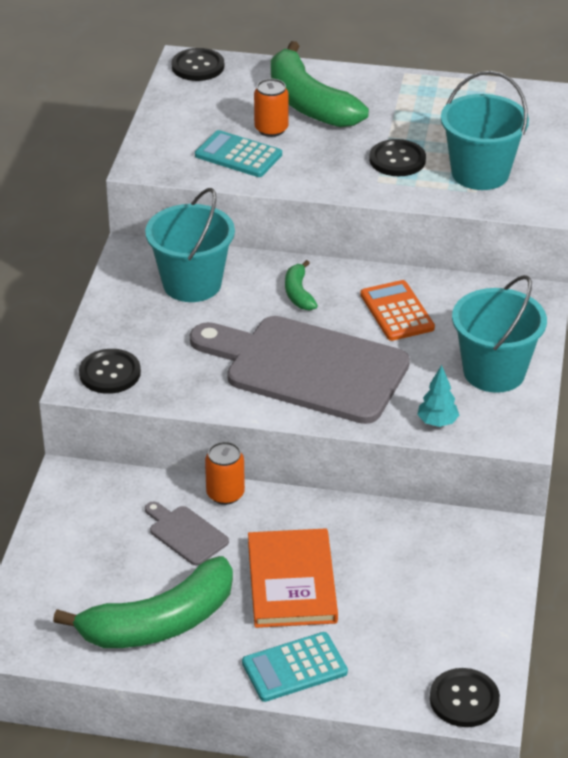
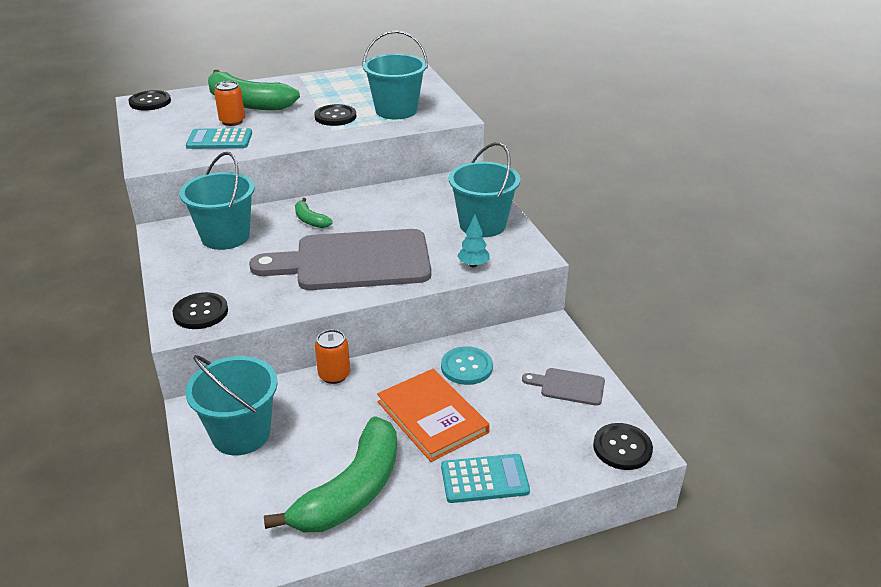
camera: 30 degrees left, 5 degrees down
grey cutting board [145,501,229,565] -> grey cutting board moved to [522,368,605,406]
turquoise calculator [242,632,348,702] -> turquoise calculator turned 135 degrees counterclockwise [441,454,530,503]
orange calculator [360,280,435,341] -> none
none -> turquoise bucket [185,355,278,455]
none -> turquoise button [441,346,493,385]

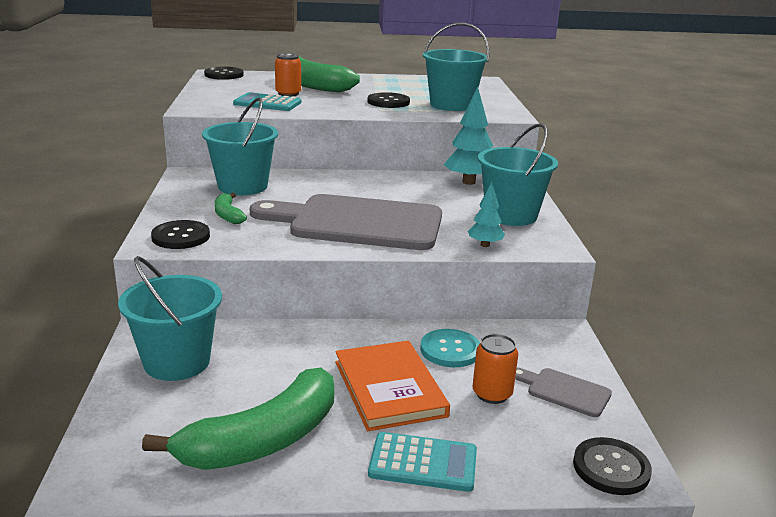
camera: 15 degrees right, 10 degrees down
green banana [295,198,333,228] -> green banana moved to [215,193,247,224]
orange can [315,330,350,384] -> orange can moved to [473,334,518,404]
none -> turquoise tree [444,86,493,185]

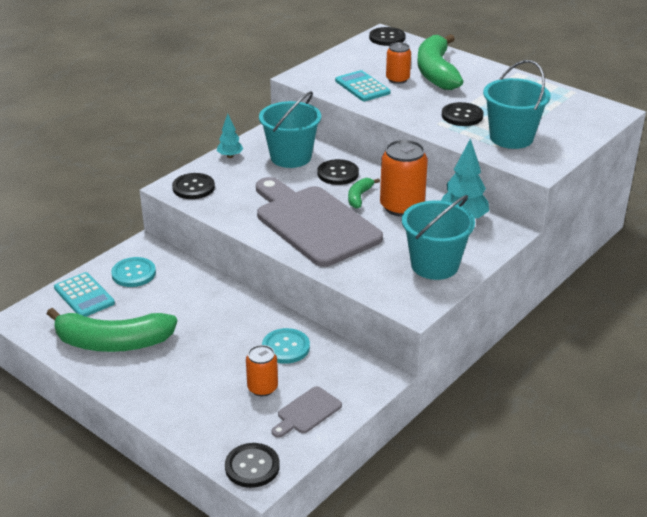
camera: 45 degrees right, 10 degrees up
turquoise bucket [118,256,222,381] -> turquoise button [111,257,156,287]
green banana [215,193,247,224] -> green banana moved to [348,178,380,209]
orange book [335,341,450,431] -> none
turquoise calculator [368,432,477,492] -> turquoise calculator moved to [54,272,115,317]
turquoise tree [468,182,505,247] -> turquoise tree moved to [217,114,243,158]
grey cutting board [515,368,612,417] -> grey cutting board turned 120 degrees counterclockwise [272,386,342,438]
none -> black button [318,159,359,185]
none -> orange can [380,140,428,217]

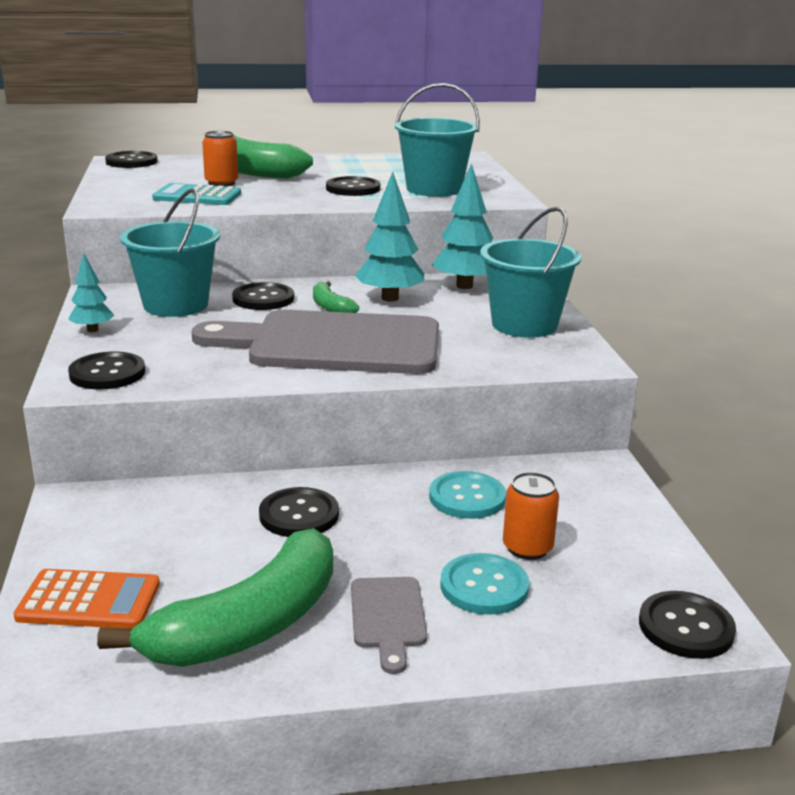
camera: 50 degrees left, 10 degrees down
turquoise calculator [54,272,115,317] -> orange calculator [14,569,160,629]
turquoise button [111,257,156,287] -> turquoise button moved to [440,553,529,615]
grey cutting board [272,386,342,438] -> grey cutting board moved to [351,577,427,674]
orange can [380,140,428,217] -> turquoise tree [355,172,424,302]
none -> black button [259,487,339,537]

